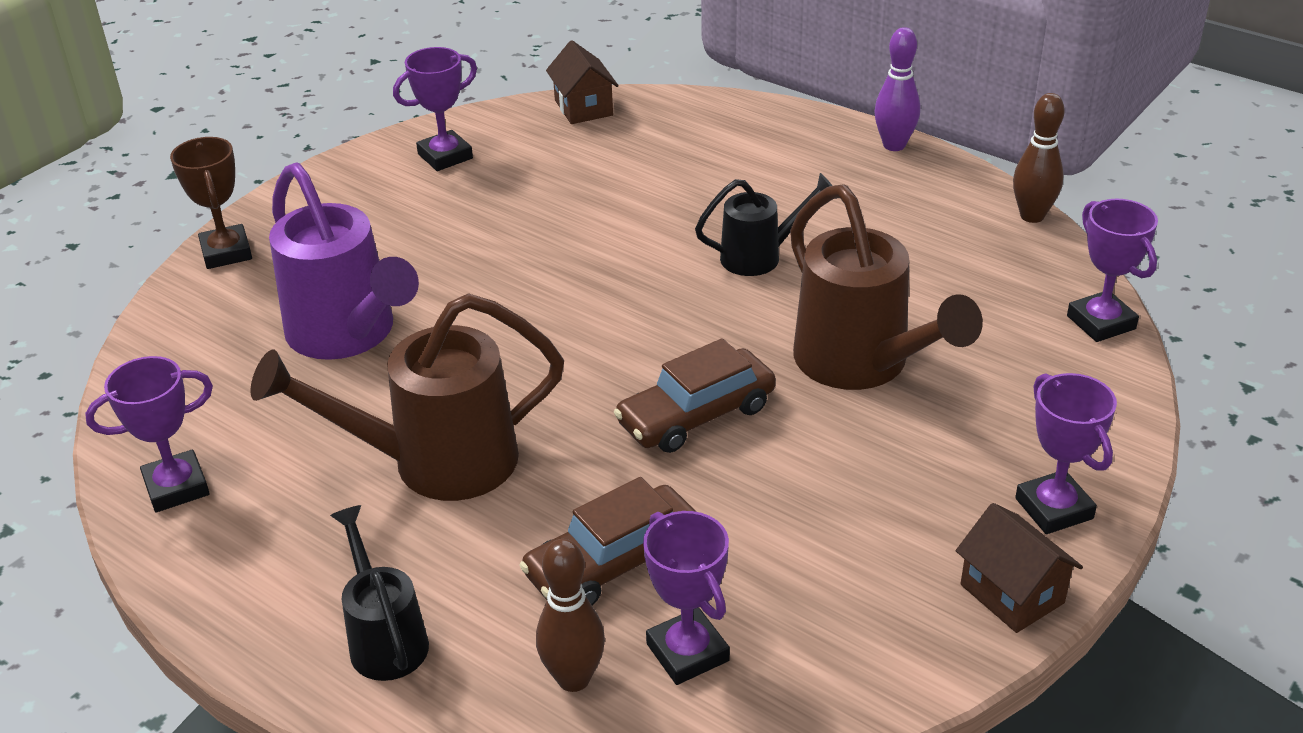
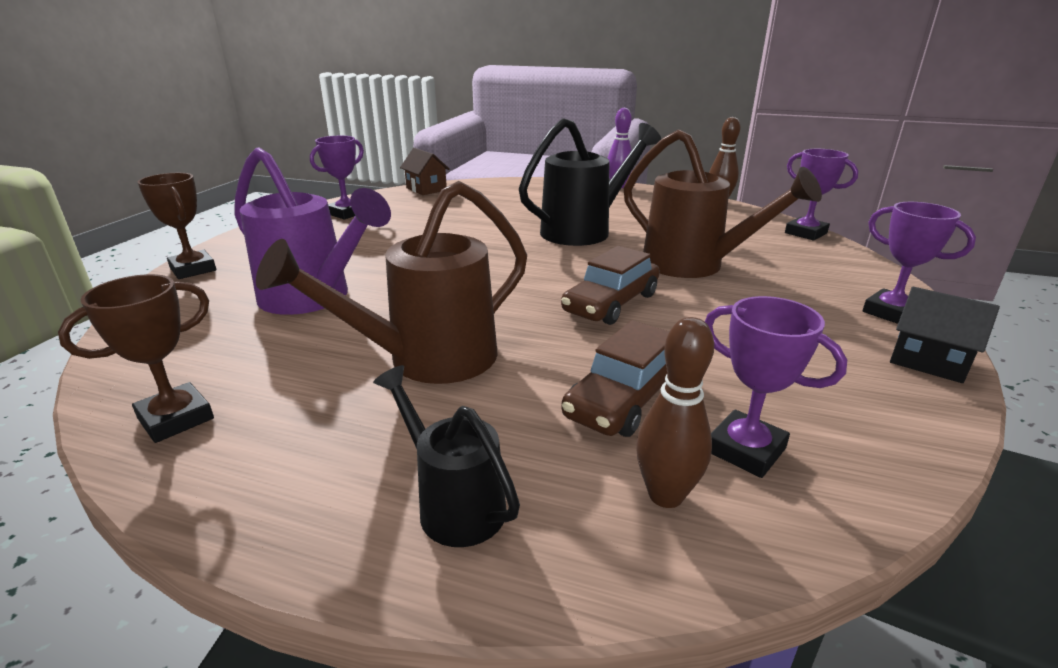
camera: 20 degrees left, 10 degrees down
purple trophy [85,356,213,512] -> brown trophy [58,274,214,443]
black watering can [695,173,833,276] -> black watering can [519,118,661,246], size x1.75
brown house [956,503,1083,633] -> black house [890,287,1000,383]

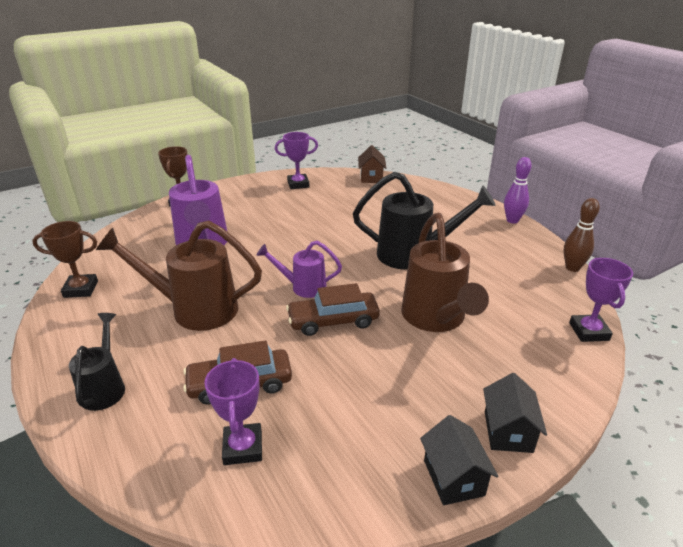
camera: 40 degrees right, 5 degrees up
brown bowling pin [636,317,714,508] -> none
purple trophy [862,202,976,324] -> black house [483,373,547,453]
none -> purple watering can [257,241,342,298]

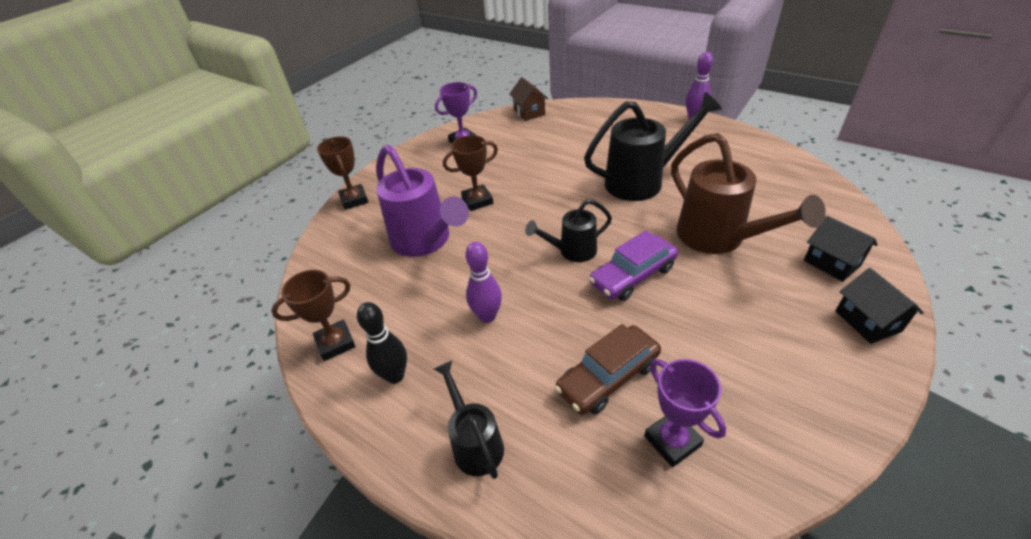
camera: 20 degrees left, 10 degrees up
brown watering can [96,221,262,331] -> purple bowling pin [465,242,502,323]
purple watering can [257,241,342,298] -> black watering can [525,199,612,262]
brown car [286,283,380,336] -> purple car [589,230,678,301]
black house [420,415,498,505] -> black house moved to [804,216,878,282]
brown bowling pin [564,198,600,272] -> none
purple trophy [569,258,633,342] -> none
none -> black bowling pin [357,302,407,384]
none -> brown trophy [443,135,498,211]

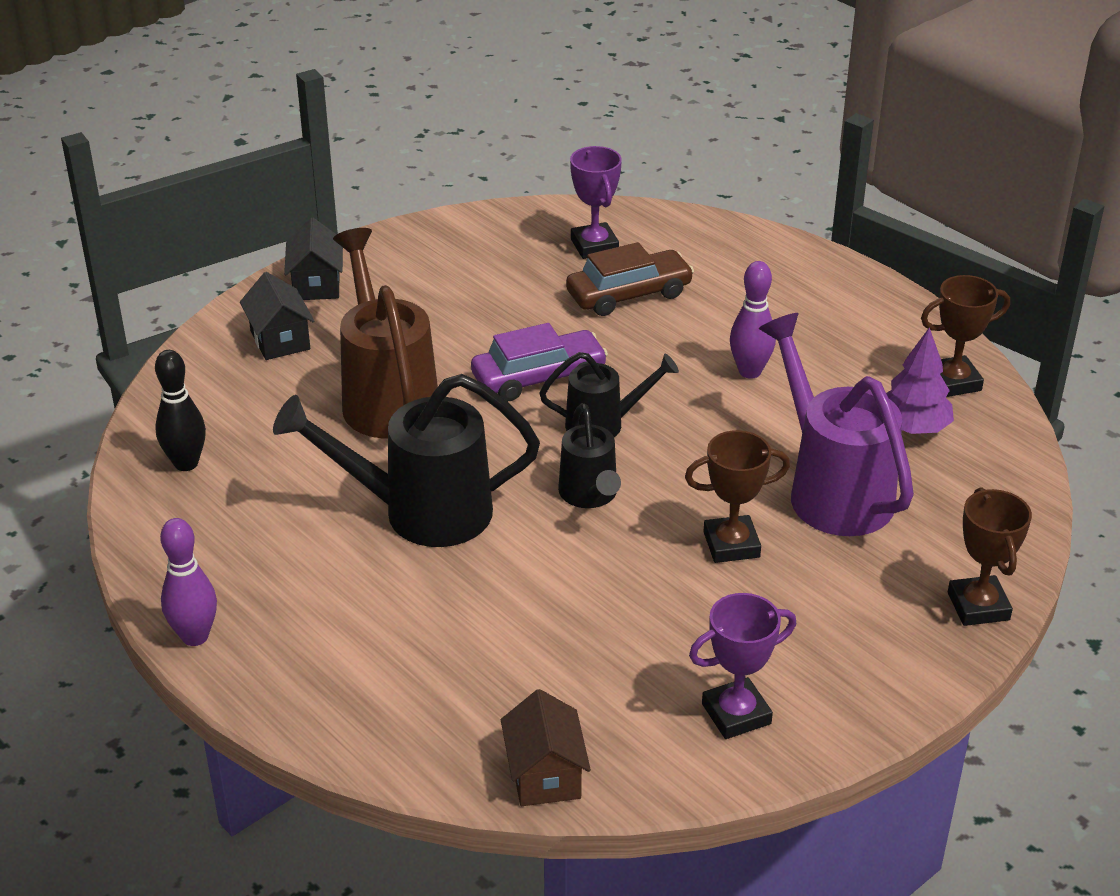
camera: 170 degrees left, 5 degrees down
black bowling pin [357,302,407,384] -> black bowling pin moved to [155,350,206,471]
black watering can [434,361,504,479] -> black watering can moved to [558,403,621,508]
none -> purple tree [886,327,954,434]

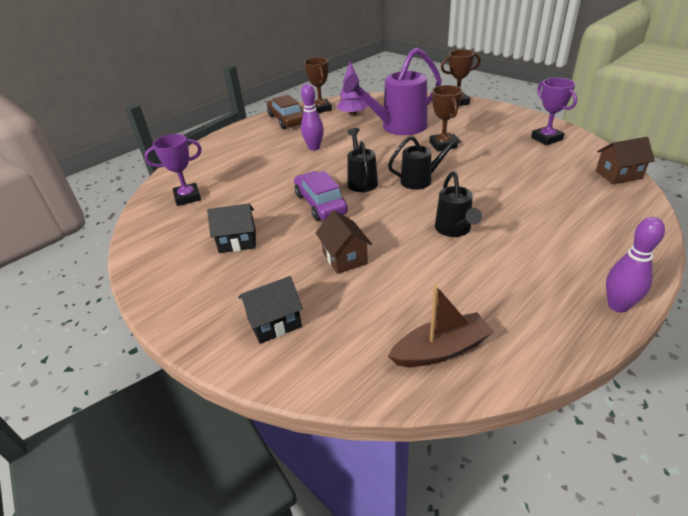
camera: 90 degrees left, 0 degrees up
black bowling pin [155,350,206,471] -> brown boat [388,285,494,367]
black watering can [273,374,540,547] -> black watering can [435,171,482,237], size x0.57
black house [284,218,343,300] -> black house moved to [207,203,256,253]
brown watering can [333,228,438,438] -> brown house [316,210,372,274]
brown car [566,242,694,316] -> brown car moved to [267,95,303,129]

